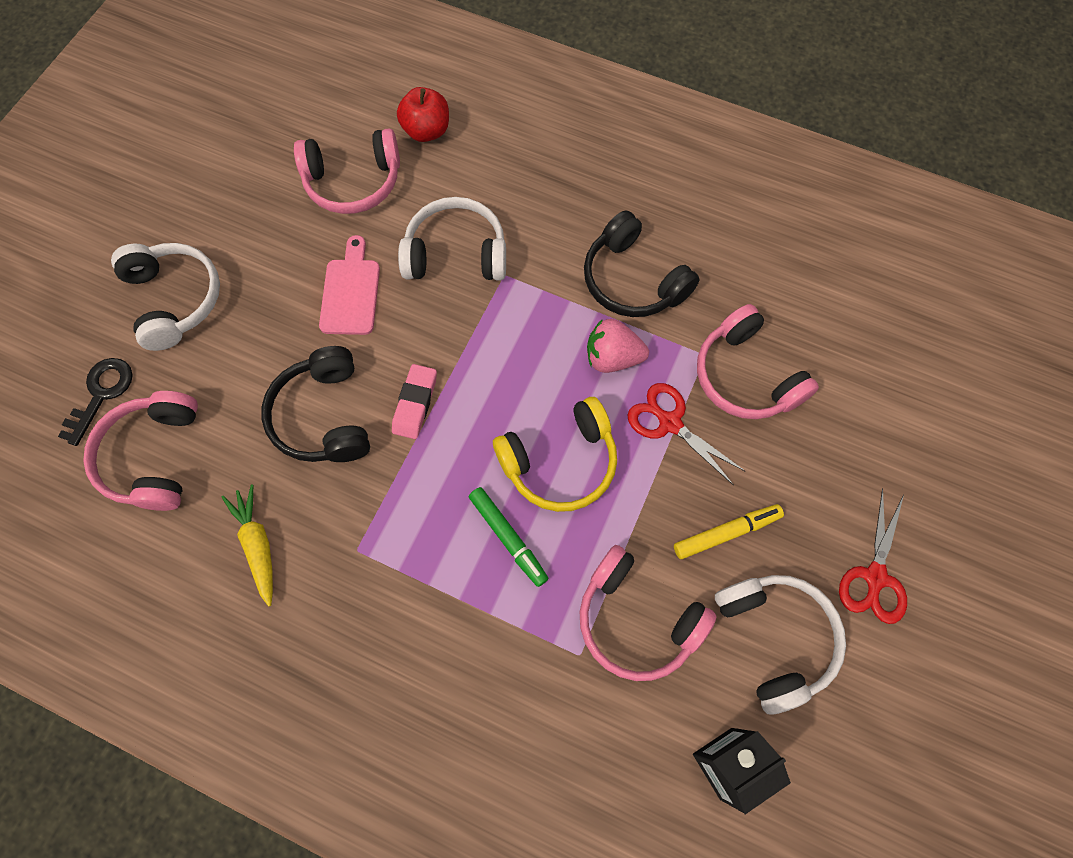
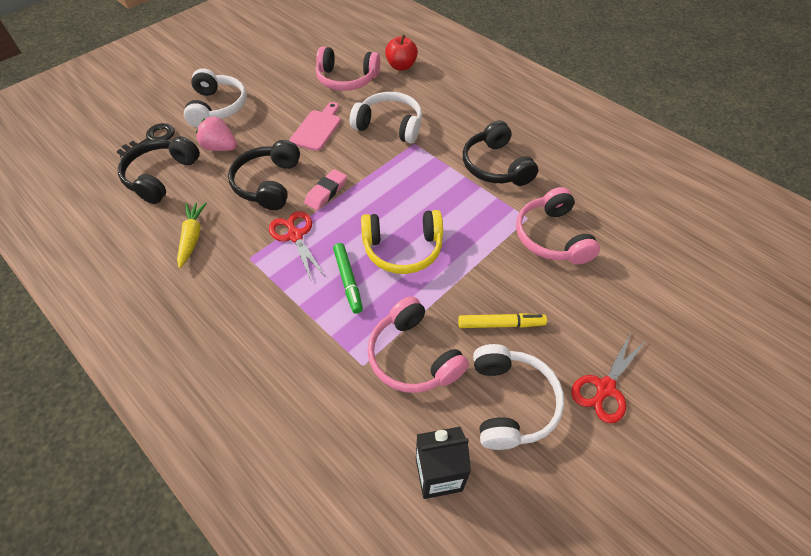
camera: 20 degrees right, 15 degrees down
pink headphones [83,391,198,511] -> black headphones [118,136,200,204]
pink strawberry [587,319,649,373] -> pink strawberry moved to [196,116,237,151]
red scissors [627,383,746,486] -> red scissors moved to [269,211,325,280]

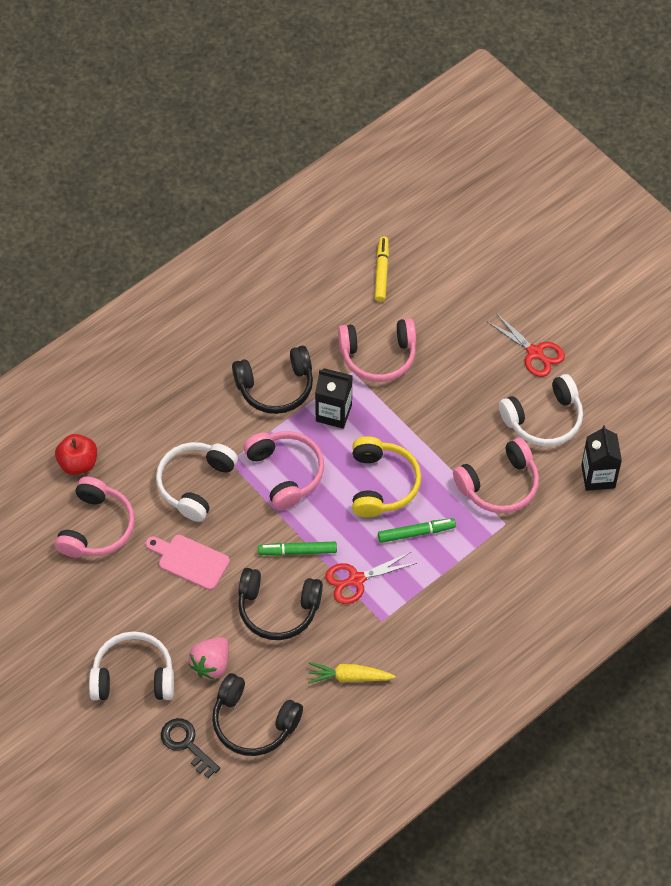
camera: 85 degrees left, 5 degrees up
pink eraser [304,169,347,210] -> green marker [258,542,337,556]
yellow marker [458,313,547,328] -> yellow marker moved to [375,237,389,302]
white headphones [473,344,564,450] -> white headphones turned 150 degrees clockwise [499,374,583,447]
none -> pink headphones [243,431,324,510]
none -> black carton [315,368,353,429]

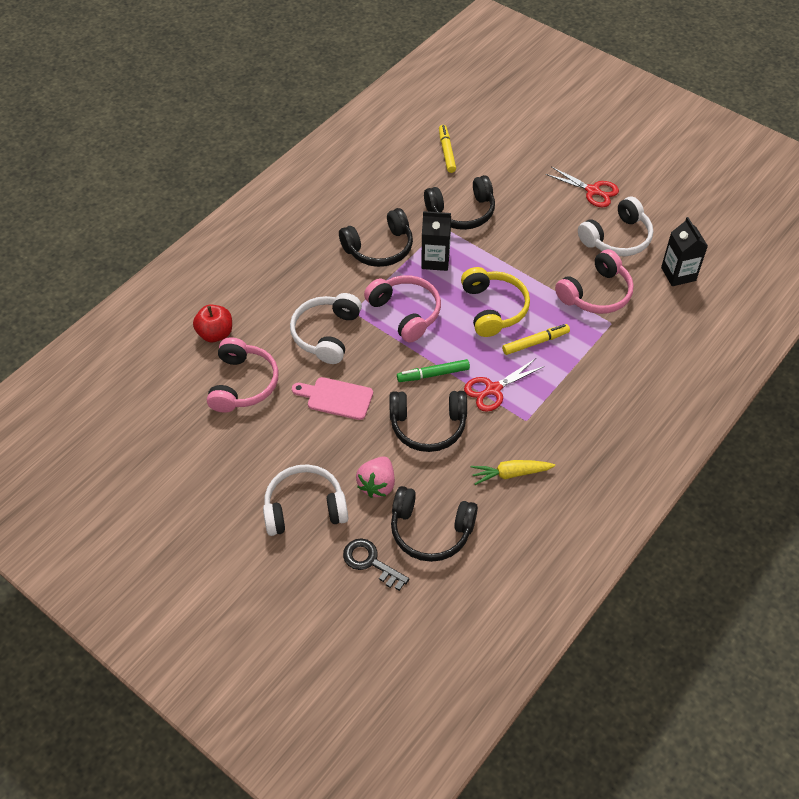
camera: 10 degrees left, 5 degrees down
pink headphones [338,318,416,382] -> black headphones [424,175,495,230]
green marker [378,518,456,543] -> yellow marker [502,324,570,355]

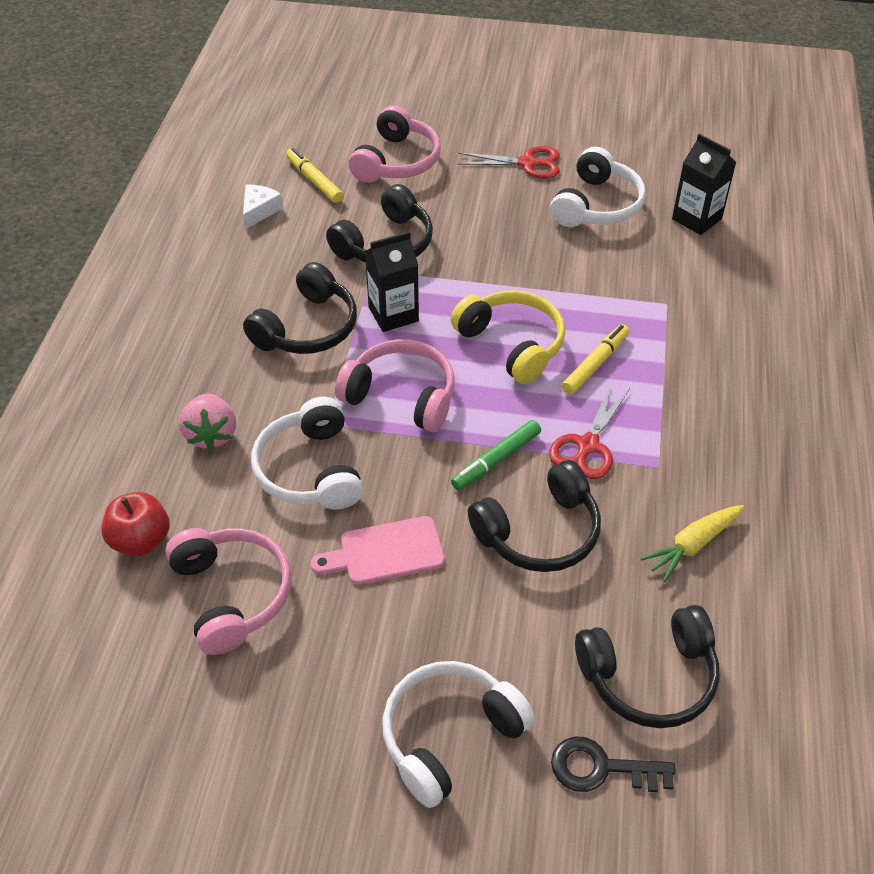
camera: 30 degrees left, 5 degrees down
pink strawberry [356,456,395,498] -> pink strawberry moved to [179,394,236,451]
pink headphones [555,249,634,314] -> pink headphones moved to [348,105,441,183]
none -> white cheese [243,185,283,229]

